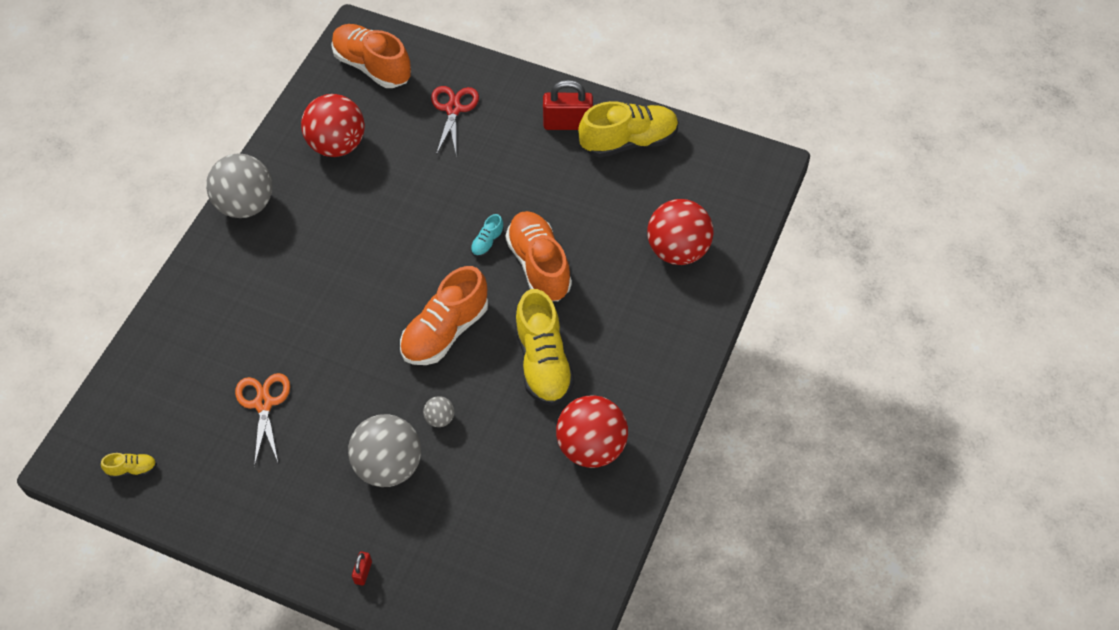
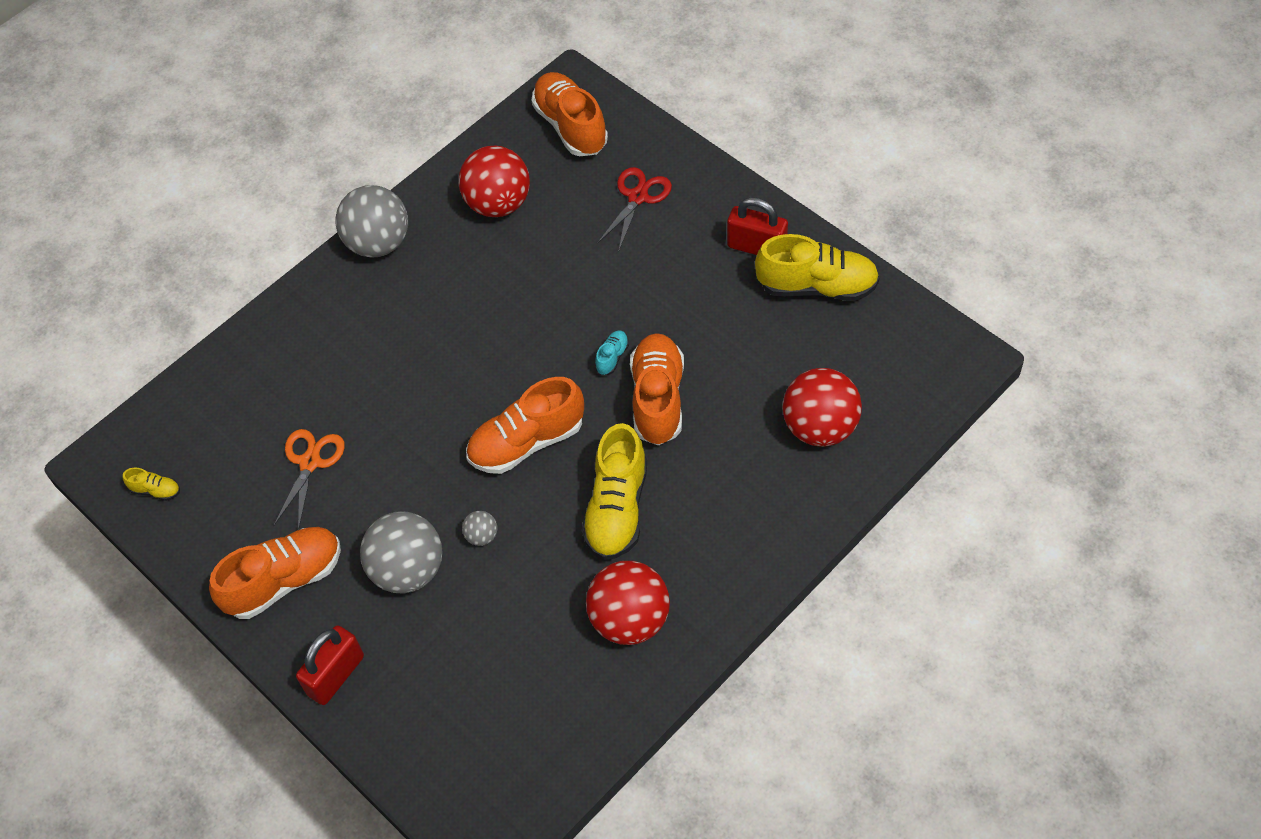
camera: 25 degrees right, 0 degrees up
red padlock [352,551,372,586] -> red padlock [296,625,364,705], size x2.12
turquoise shoe [471,214,504,257] -> turquoise shoe turned 150 degrees clockwise [595,330,629,375]
none -> orange shoe [209,527,341,619]

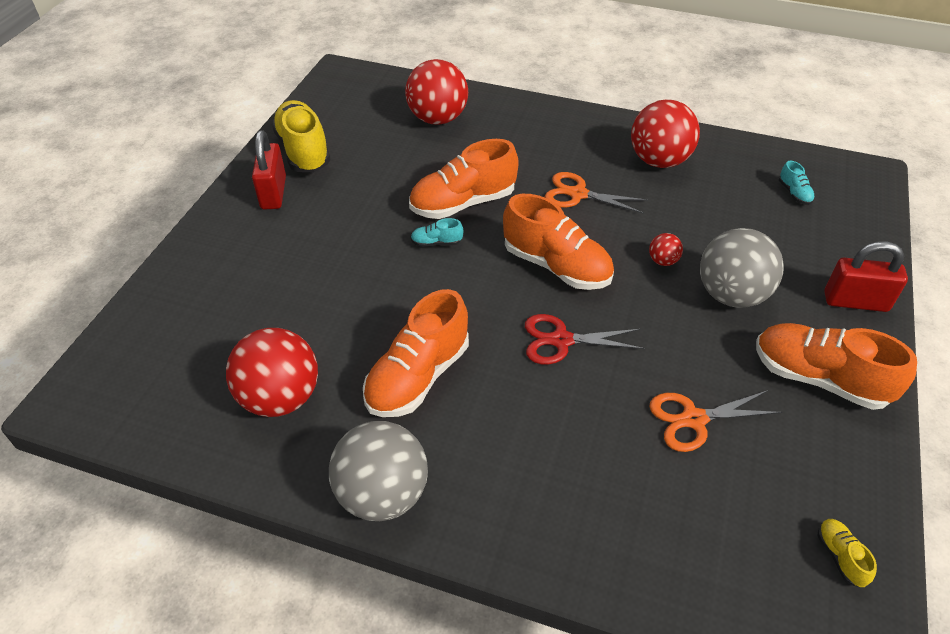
camera: 120 degrees left, 10 degrees down
grey ball [462,511,497,546] -> red ball [649,233,683,266]
orange shoe [531,72,608,156] -> orange shoe moved to [363,289,469,417]
yellow shoe [581,423,647,560] -> orange scissors [545,172,648,214]
red scissors [597,167,672,250] -> red scissors moved to [525,314,645,365]
none -> turquoise shoe [779,161,815,205]

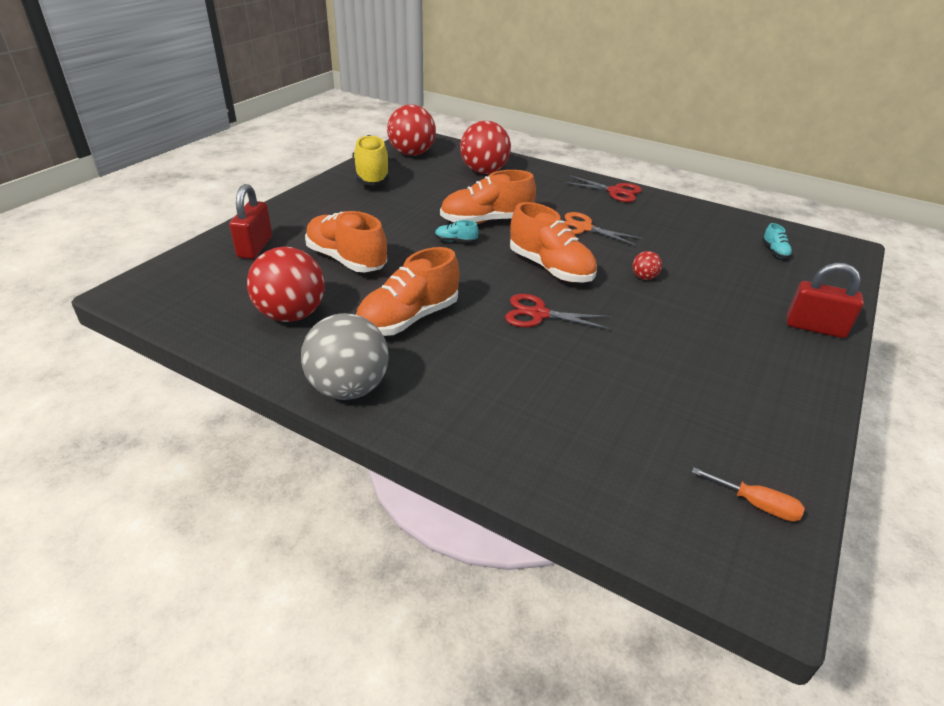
camera: 10 degrees right, 10 degrees down
red padlock [252,130,286,209] -> red padlock moved to [229,184,272,259]
red ball [631,99,700,168] -> red ball moved to [387,105,436,156]
orange scissors [649,390,782,452] -> none
grey ball [700,228,784,308] -> none
orange shoe [756,323,917,410] -> orange shoe moved to [305,211,387,272]
yellow shoe [817,519,877,587] -> orange screwdriver [692,467,805,522]
none -> red scissors [564,175,642,202]

